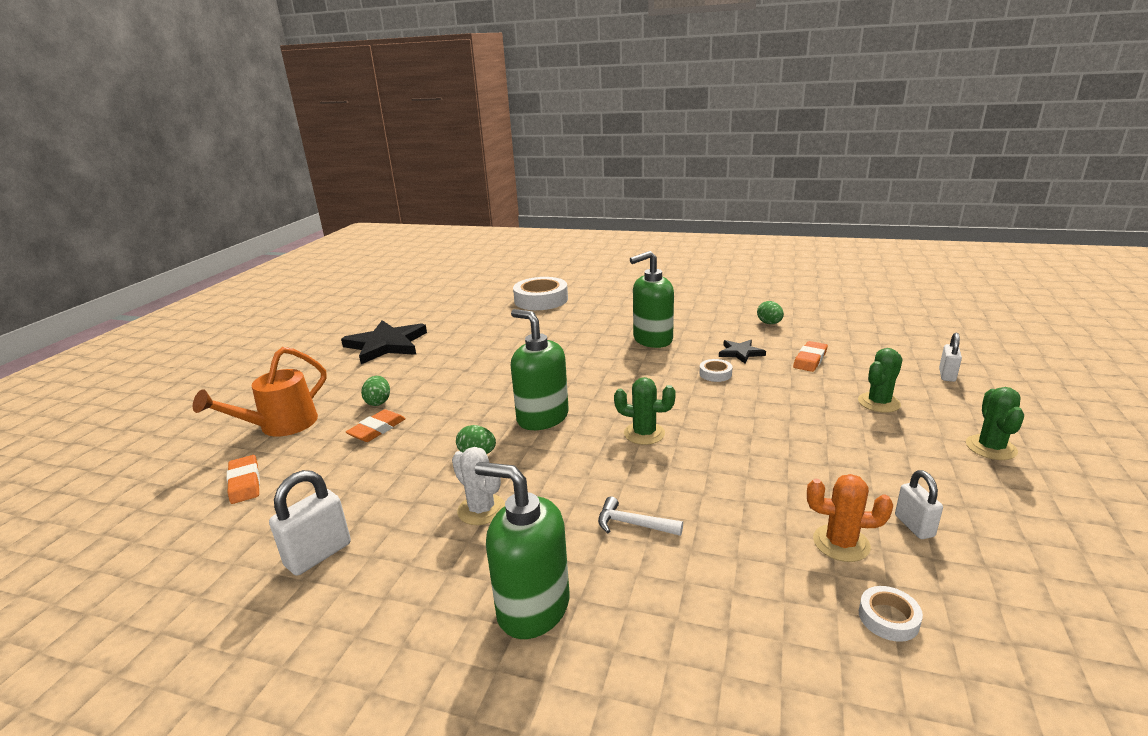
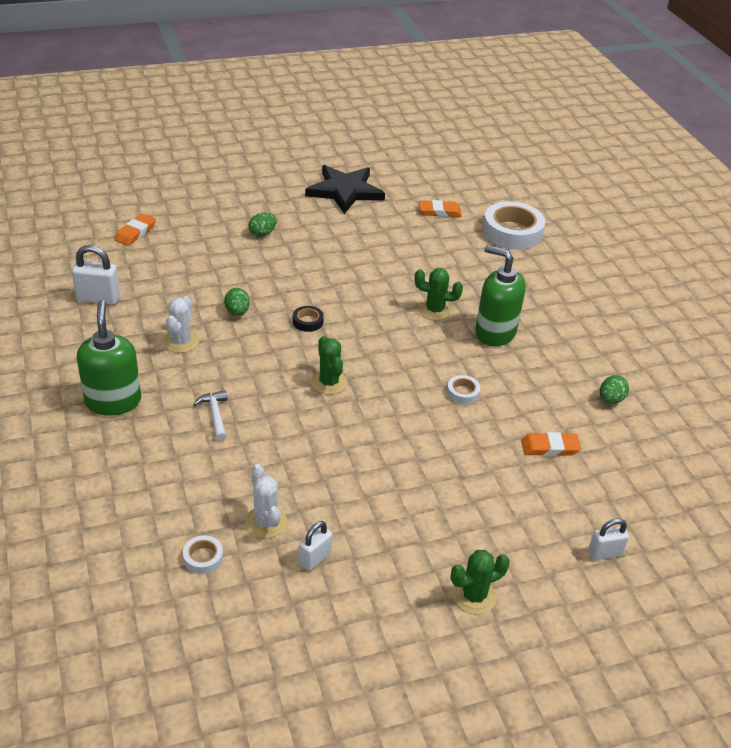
camera: 50 degrees right, 15 degrees up
orange watering can [193,347,327,437] -> none
orange eraser [346,409,406,442] -> orange eraser moved to [419,200,462,217]
green soap dispenser [511,309,569,430] -> black tape [293,306,324,332]
black star [719,340,766,364] -> none
orange cactus [807,474,893,562] -> white cactus [245,464,287,538]
green cactus [858,348,903,413] -> green cactus moved to [414,268,463,320]

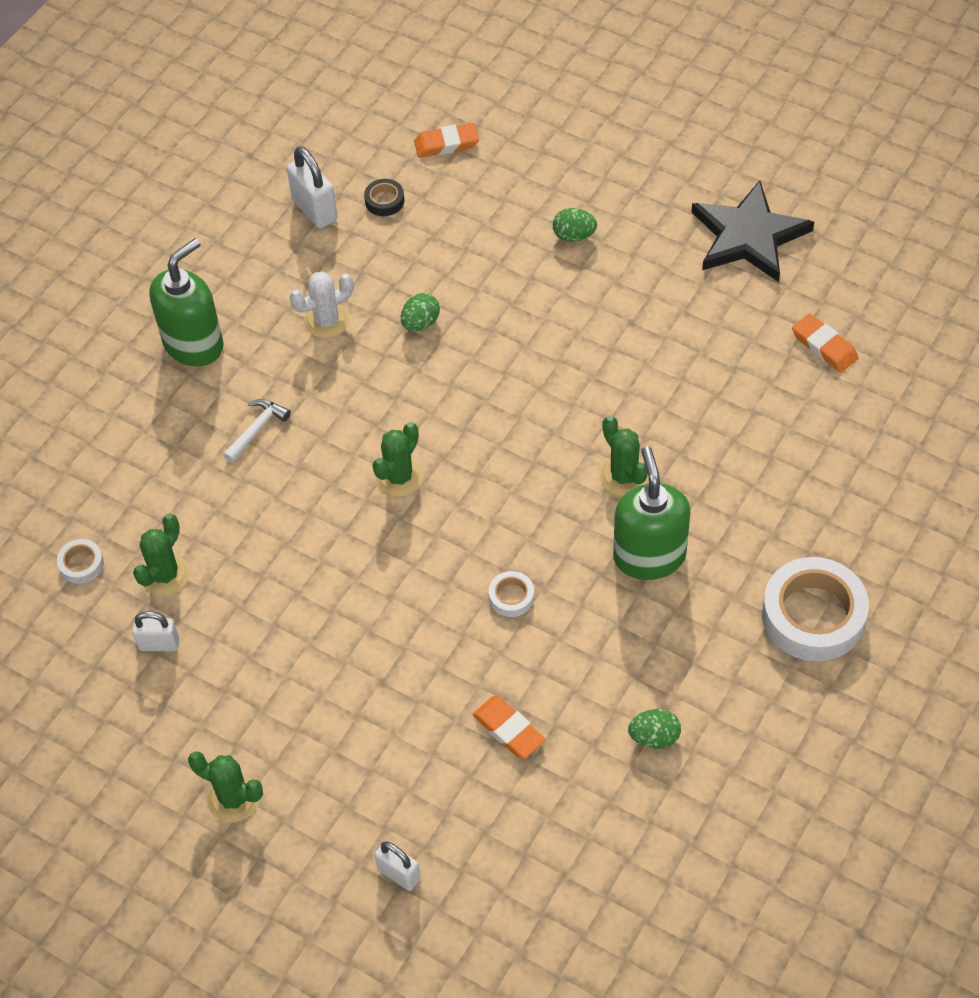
camera: 55 degrees right, 15 degrees up
white cactus [245,464,287,538] -> green cactus [133,514,190,596]
black tape [293,306,324,332] -> black tape moved to [364,179,405,216]
white tape [483,201,545,250] -> white tape moved to [762,557,869,661]

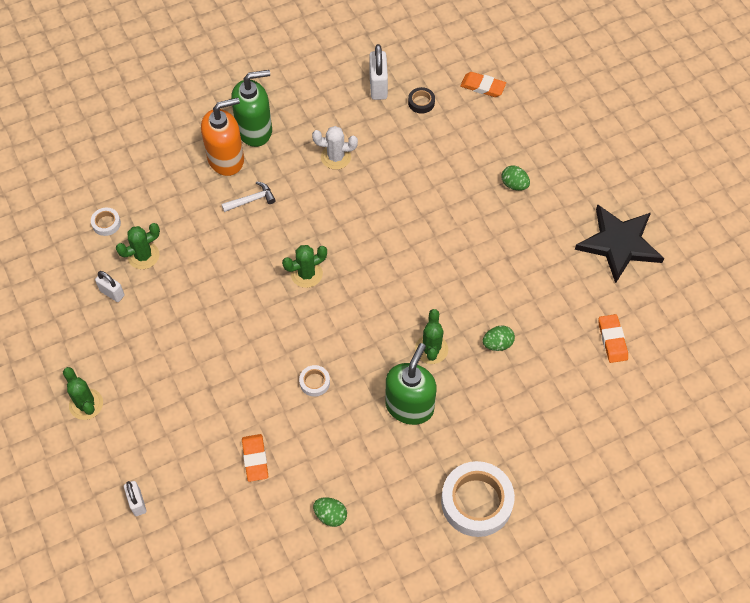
camera: 30 degrees right, 5 degrees up
green egg [401,293,440,331] -> green egg moved to [483,326,515,351]
none -> orange soap dispenser [201,97,244,176]

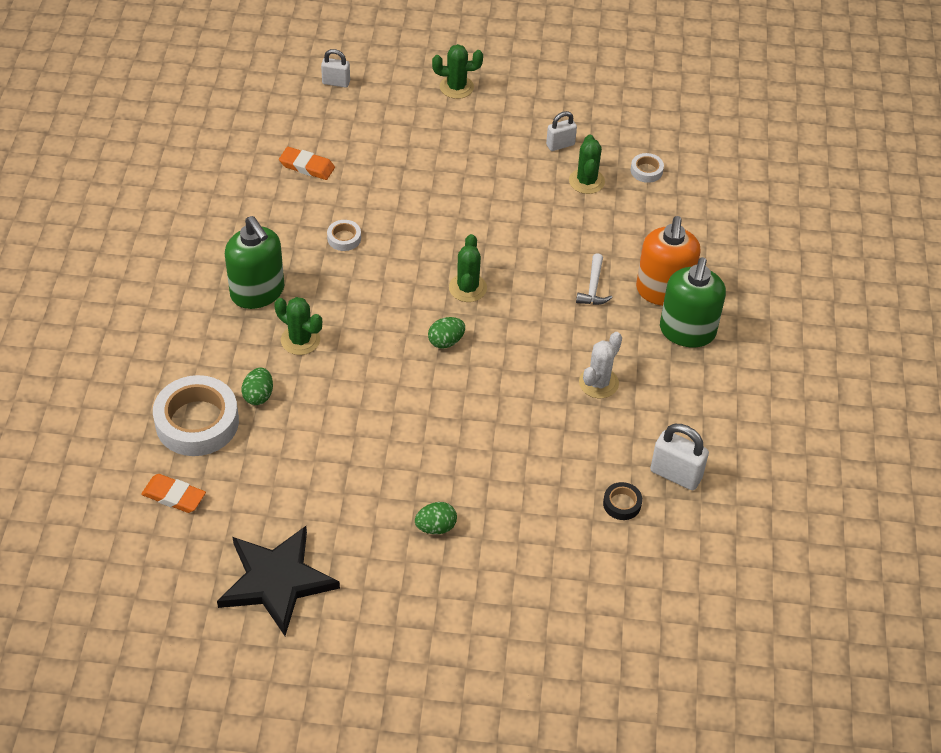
camera: 120 degrees right, 10 degrees down
green egg [313,497,347,527] -> green egg moved to [428,317,465,349]
white tape [441,461,515,537] -> white tape moved to [153,375,239,456]
orange eraser [460,72,506,97] -> none

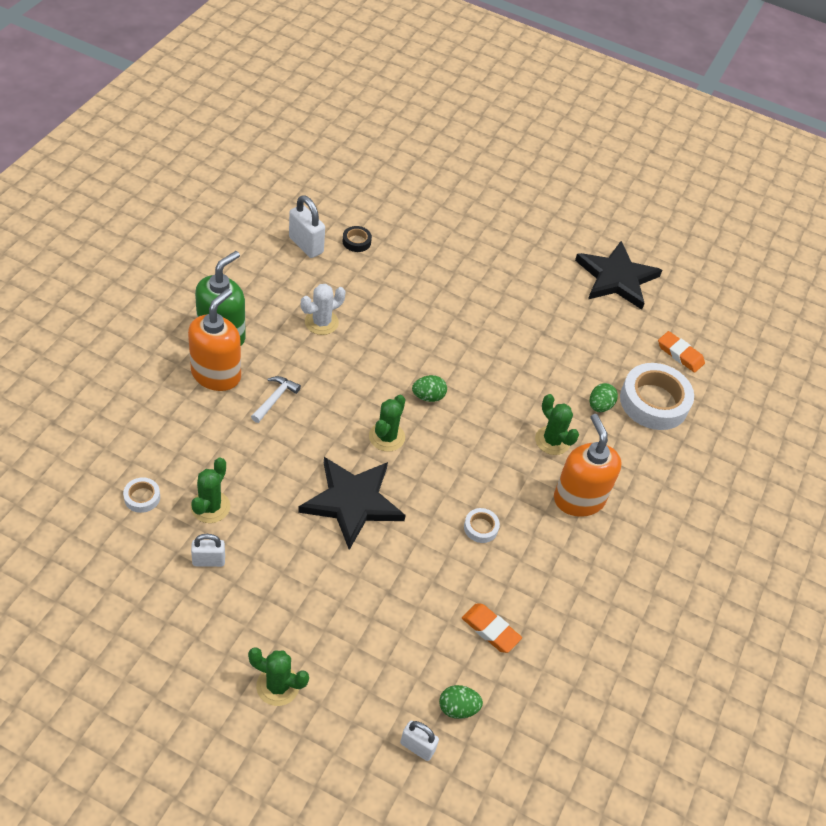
camera: 165 degrees left, 0 degrees up
green soap dispenser [225,216,284,309] -> orange soap dispenser [554,414,622,517]
green egg [415,502,457,534] -> green egg moved to [439,685,483,719]
none -> black star [298,457,406,550]

